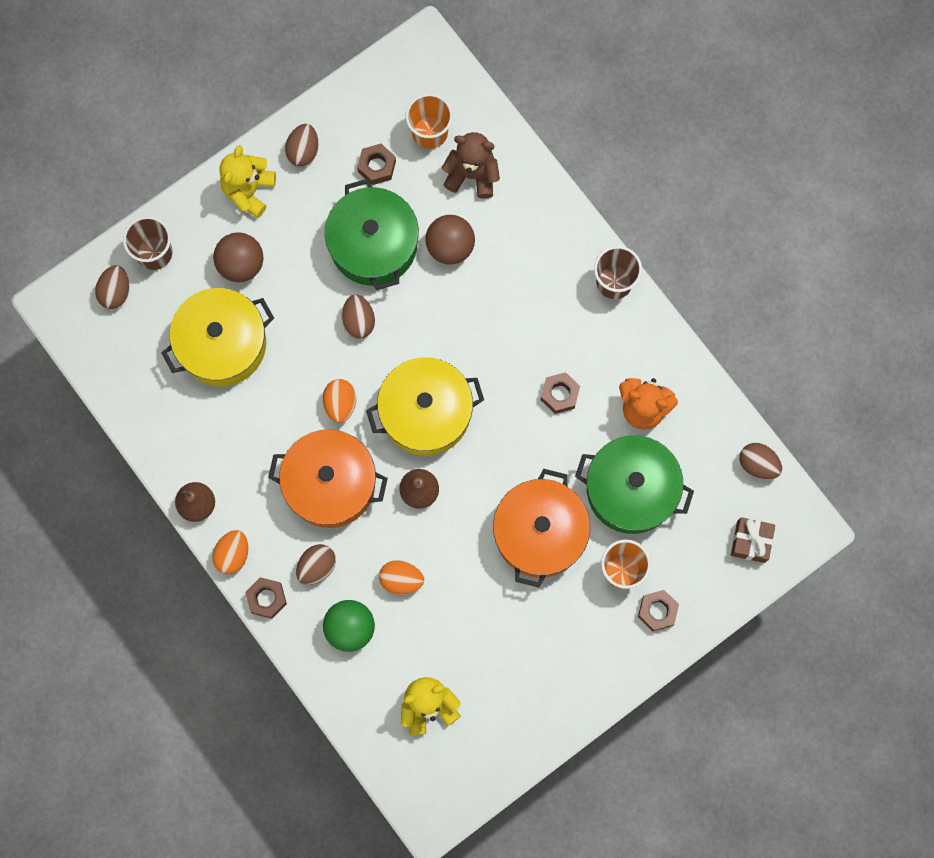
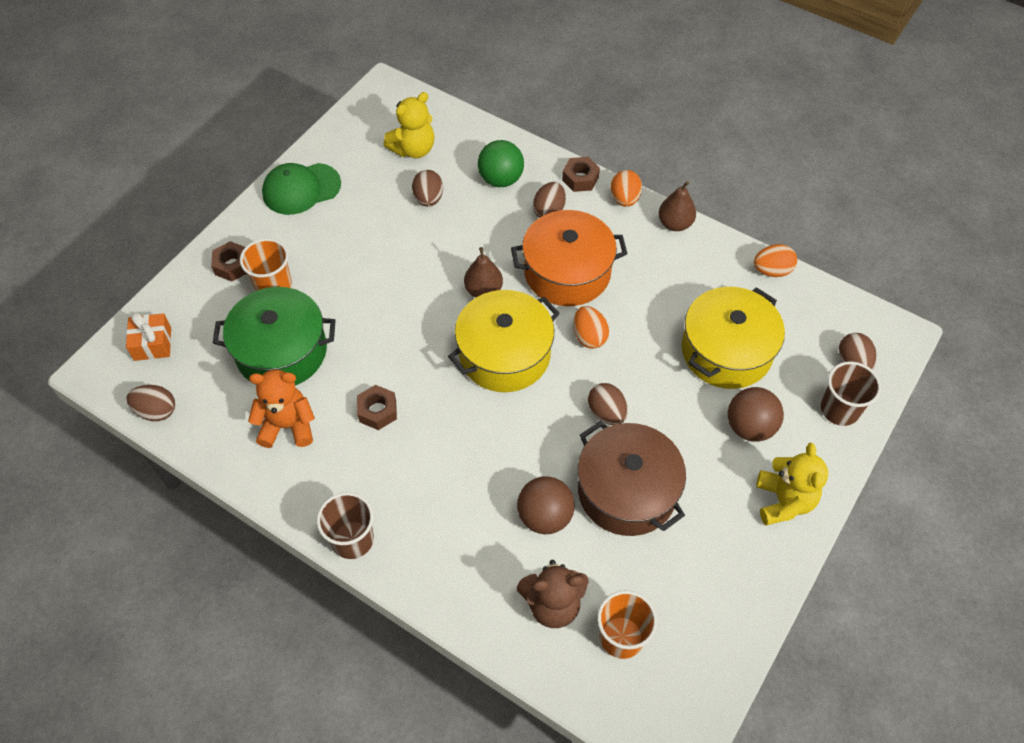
camera: 160 degrees right, 20 degrees down
brown egg [285,124,318,167] -> brown egg moved to [412,170,443,207]
green pot [325,179,419,290] -> brown pot [578,421,686,536]
brown nut [357,144,396,185] -> none
orange egg [379,560,424,595] -> orange egg moved to [754,244,797,277]
orange pot [493,469,590,588] -> none
brown gift [731,517,775,563] -> orange gift [126,312,171,361]
none -> green cap [262,163,341,215]

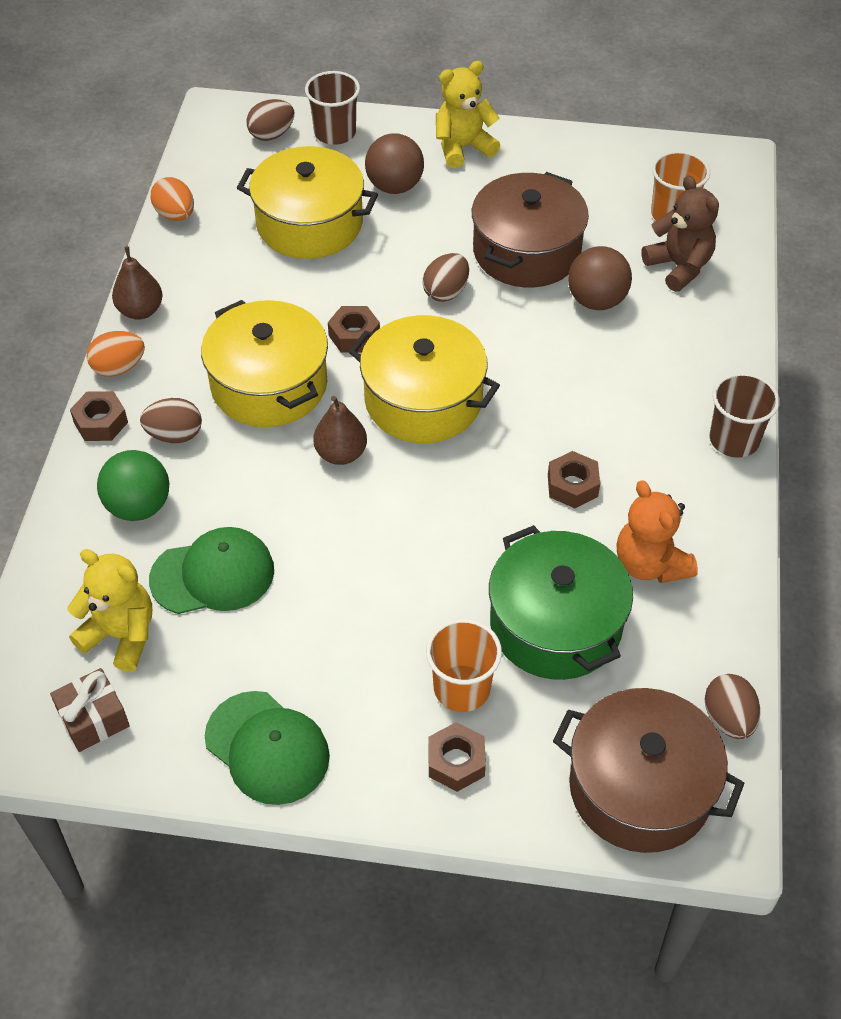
camera: 115 degrees left, 5 degrees down
orange gift [126,312,171,361] -> brown pot [553,688,745,853]
brown egg [412,170,443,207] -> green cap [149,527,274,614]
orange pot [511,210,627,306] -> yellow pot [201,300,328,427]
orange egg [573,306,609,349] -> brown nut [328,306,380,352]
none -> brown gift [50,668,130,752]

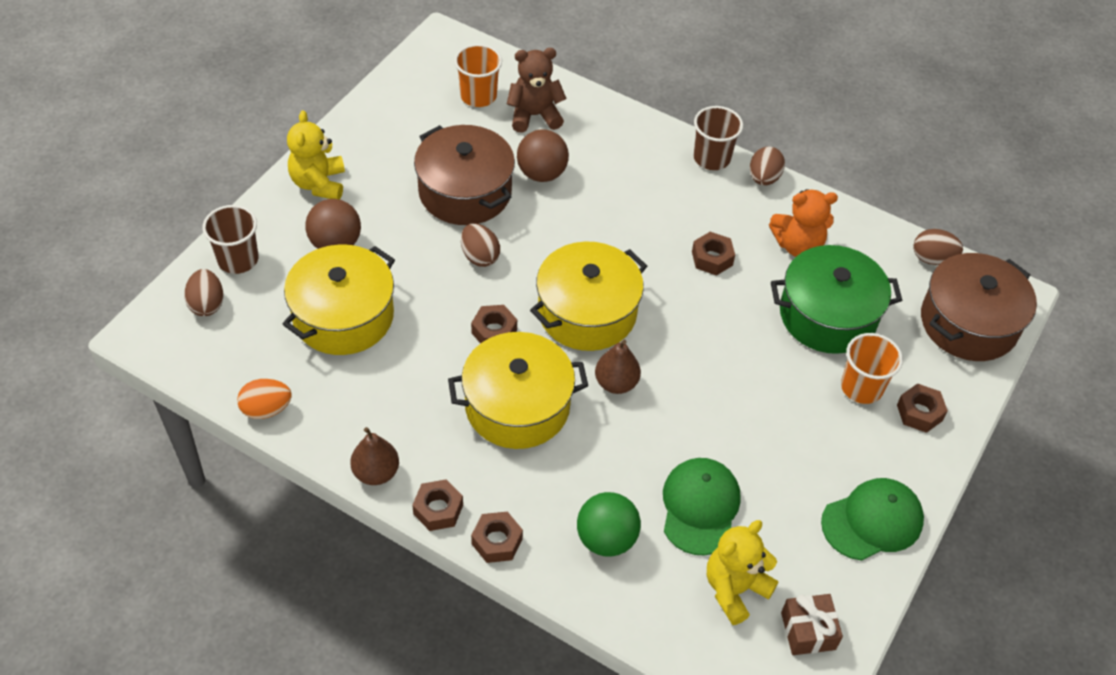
camera: 70 degrees left, 0 degrees up
orange egg [87,331,145,377] -> brown nut [412,479,463,531]
brown egg [140,398,202,443] -> brown egg moved to [750,146,785,186]

